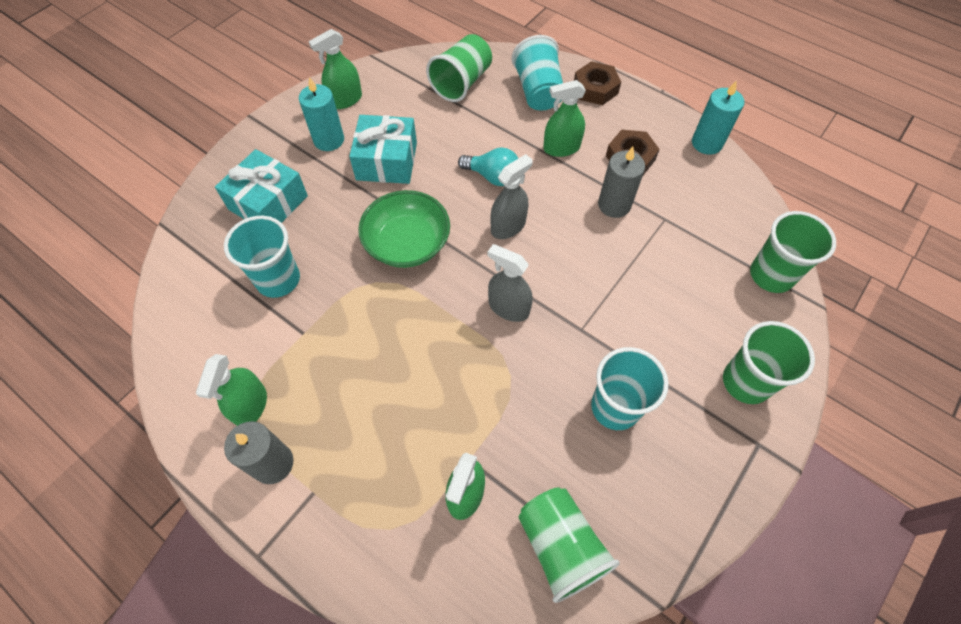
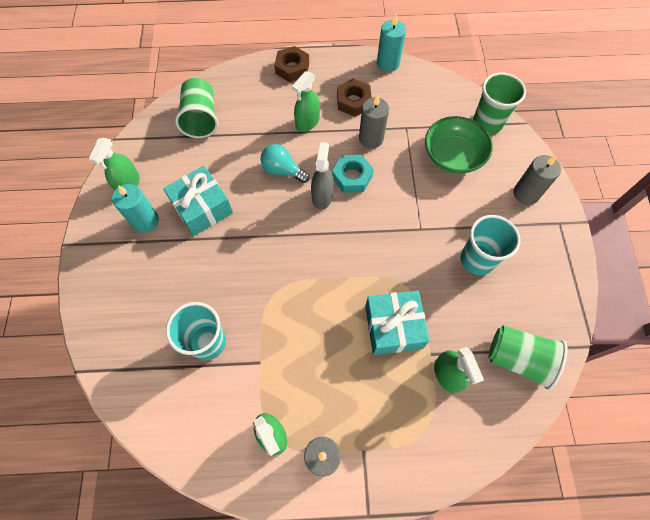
camera: 40 degrees left, 5 degrees up
turquoise gift [215,149,308,223] -> turquoise gift moved to [365,290,430,355]
green bowl [358,190,450,268] -> green bowl moved to [425,116,493,174]
turquoise light bulb [458,147,518,186] -> turquoise light bulb turned 135 degrees counterclockwise [261,144,310,183]
grey spray bottle [487,244,533,322] -> none
turquoise cup [511,35,563,110] -> none
green cup [723,321,815,404] -> grey candle [513,155,561,205]
none -> turquoise nut [332,155,374,193]

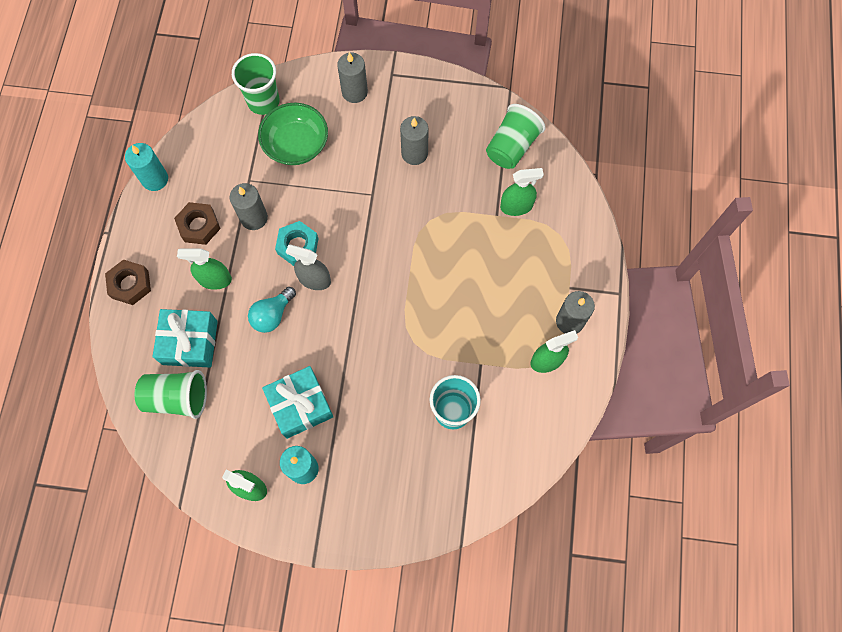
camera: 80 degrees left, 5 degrees up
green spray bottle [292,71,320,132] -> green spray bottle turned 135 degrees clockwise [177,248,232,290]
turquoise gift [365,290,430,355] -> turquoise gift moved to [153,309,218,368]
turquoise cup [461,215,521,275] -> grey candle [400,116,429,165]

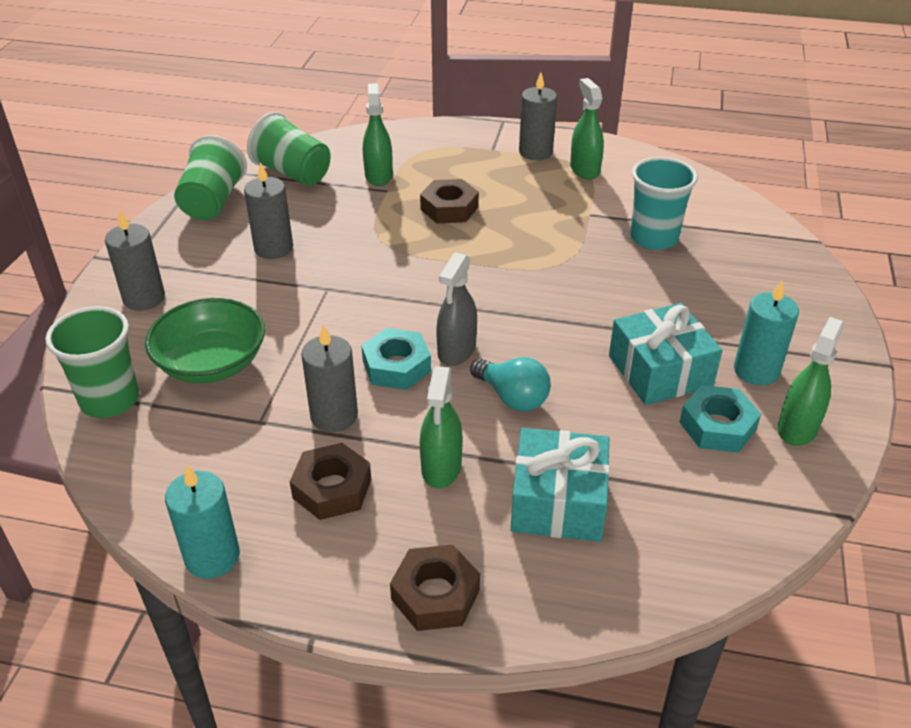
camera: 85 degrees left, 30 degrees down
green cup [135,370,207,419] -> green cup moved to [174,135,247,220]
none -> brown nut [420,179,479,223]
none -> turquoise nut [680,385,761,453]

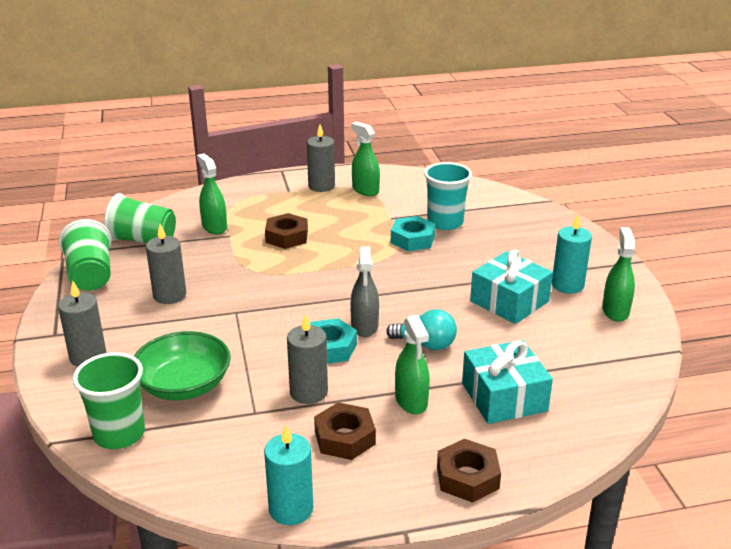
camera: 25 degrees left, 10 degrees down
turquoise nut [680,385,761,453] -> turquoise nut moved to [391,216,436,251]

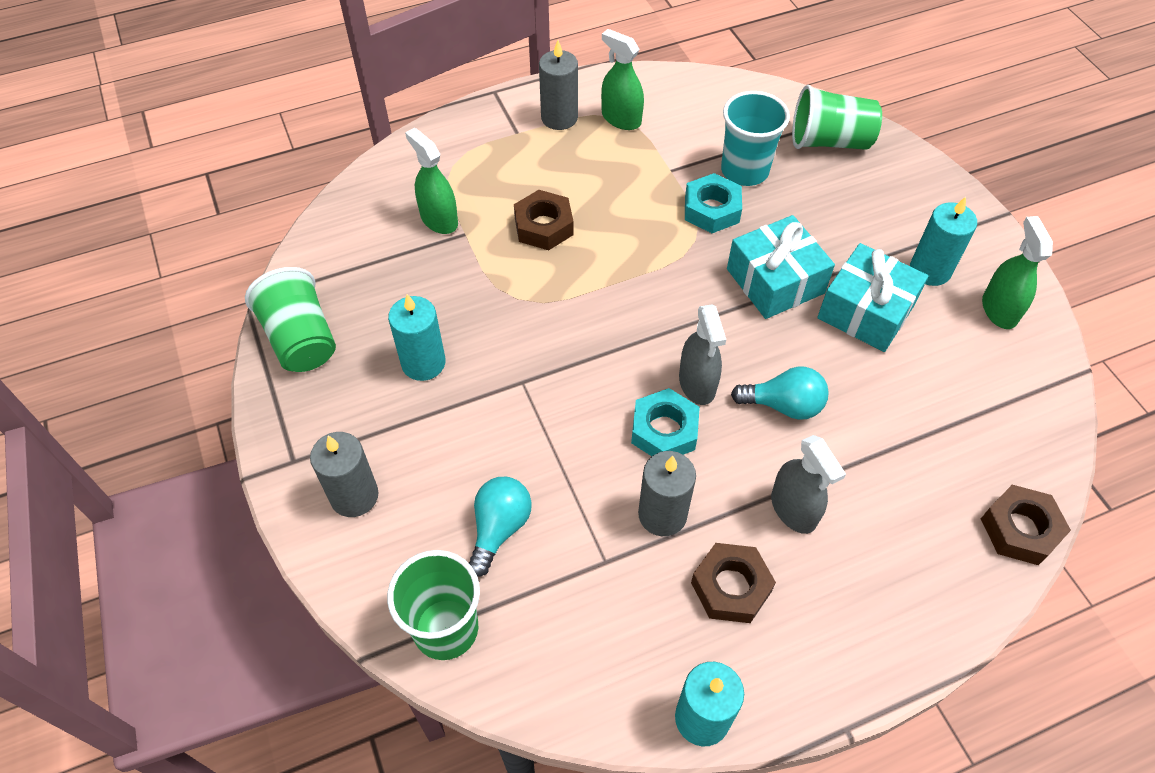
camera: 10 degrees left, 25 degrees up
green cup [104,193,176,243] -> green cup moved to [792,85,882,150]
green bowl [134,331,231,400] -> turquoise light bulb [469,477,532,577]
grey candle [146,224,186,304] -> turquoise candle [388,294,445,381]
green spray bottle [395,315,430,414] -> grey spray bottle [771,435,846,534]
brown nut [437,439,501,503] -> brown nut moved to [981,485,1071,565]
turquoise gift [462,340,553,424] -> turquoise gift moved to [727,215,835,319]

